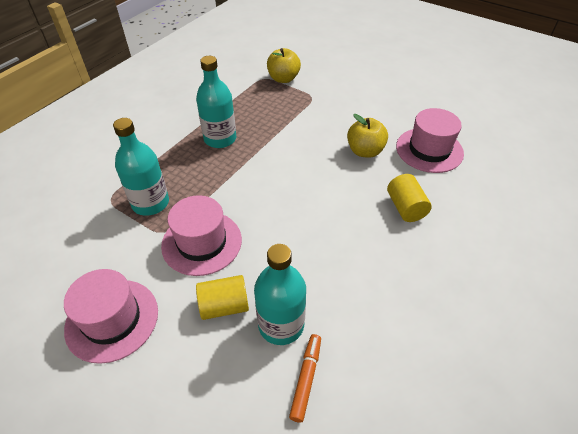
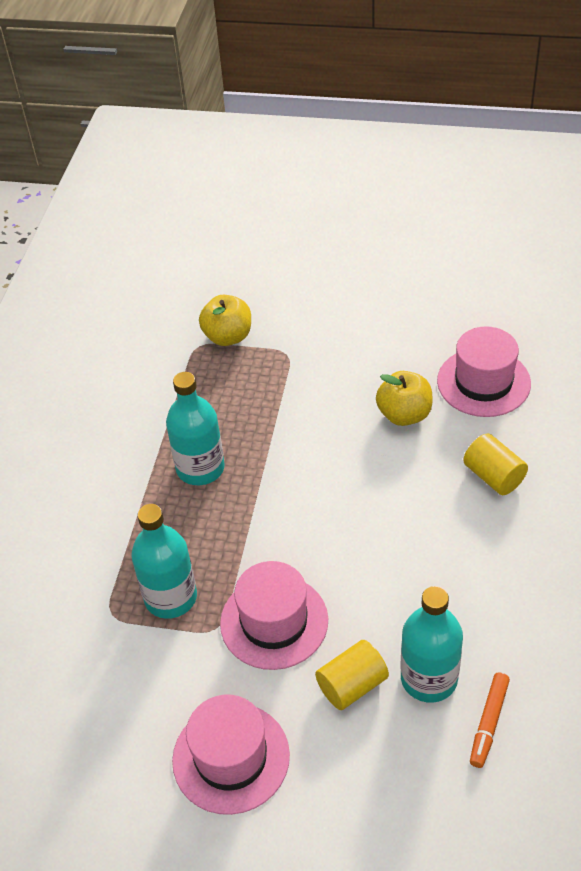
camera: 20 degrees left, 0 degrees up
orange marker [289,334,321,423] -> orange marker turned 150 degrees counterclockwise [470,672,510,768]

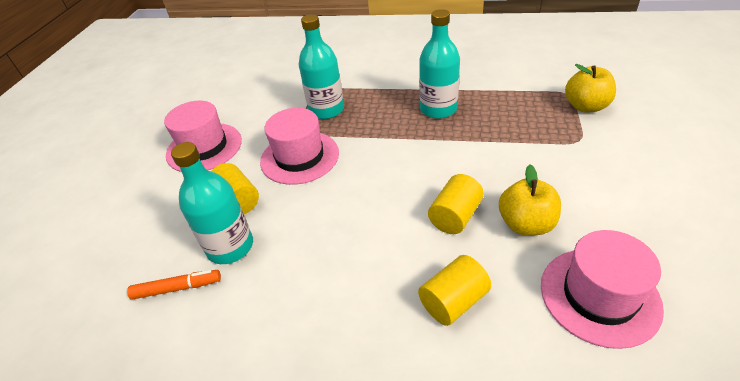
camera: 90 degrees right, 5 degrees down
orange marker [470,672,510,768] -> orange marker turned 150 degrees clockwise [127,270,221,300]
none -> yellow cylinder [428,174,484,234]

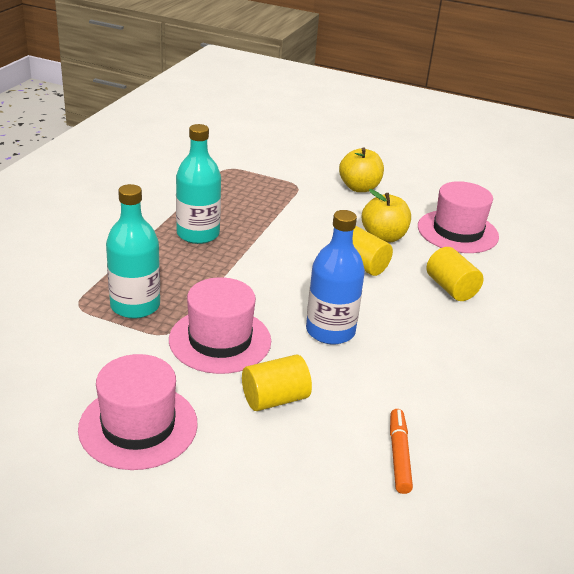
camera: 85 degrees left, 10 degrees down
turquoise bottle [171,142,253,264] -> none
yellow apple [565,64,616,113] -> yellow apple moved to [339,148,384,192]
none -> blue bottle [306,210,365,344]

